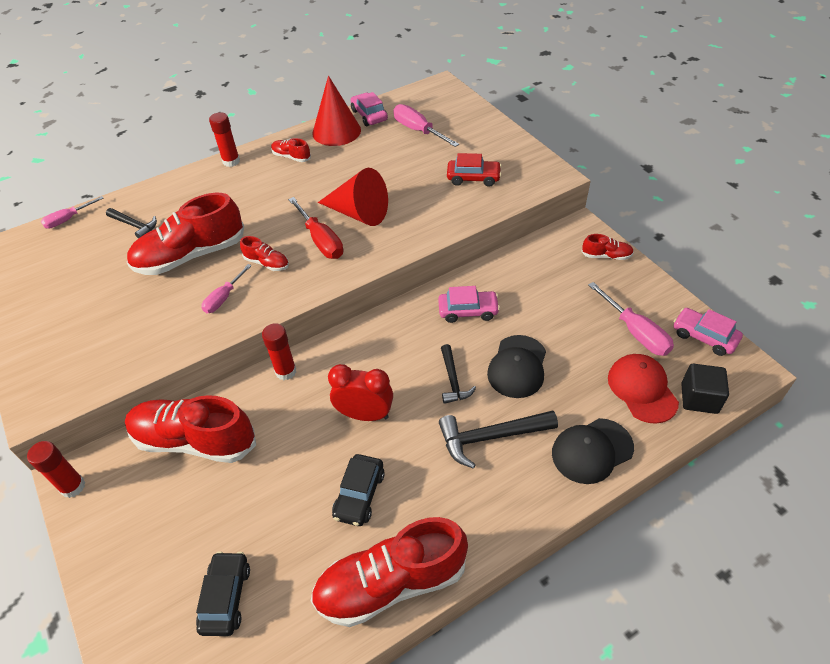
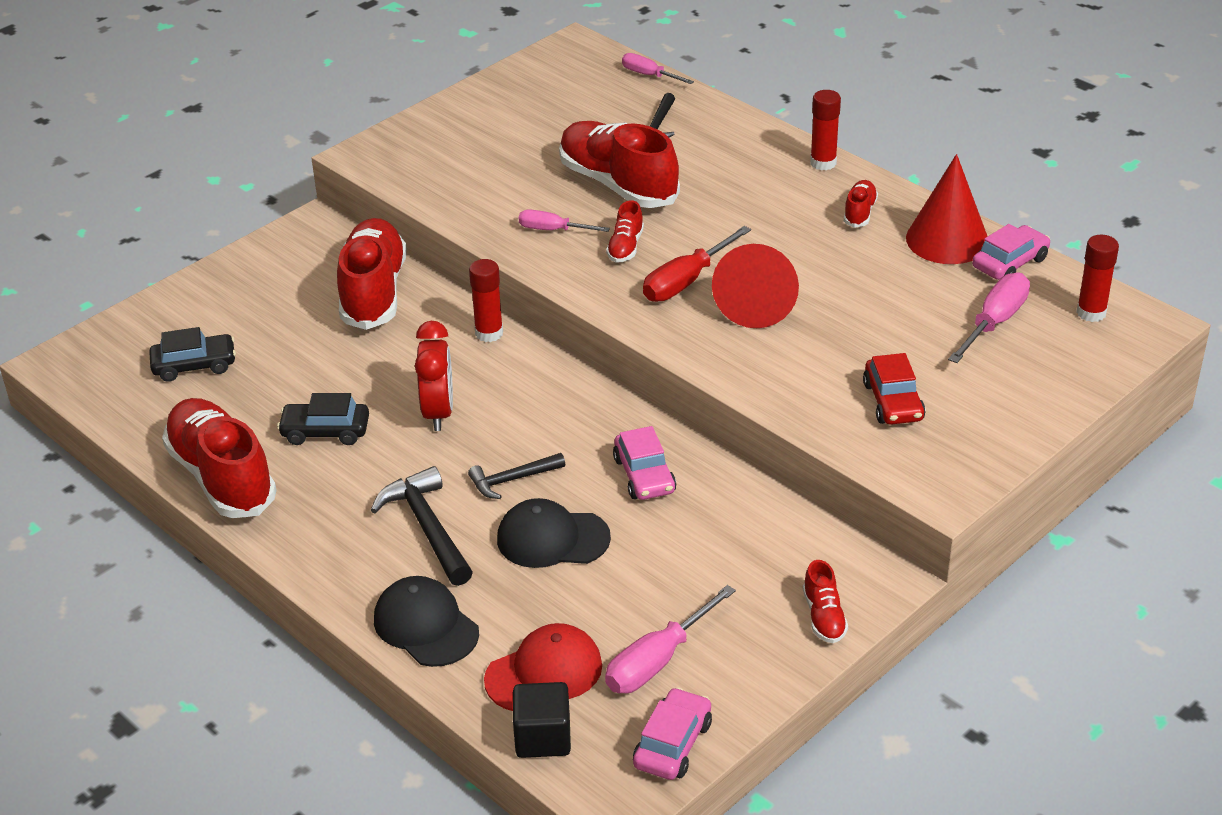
camera: 75 degrees right, 10 degrees down
red glue stick [27,441,85,498] -> red glue stick moved to [1076,235,1119,322]

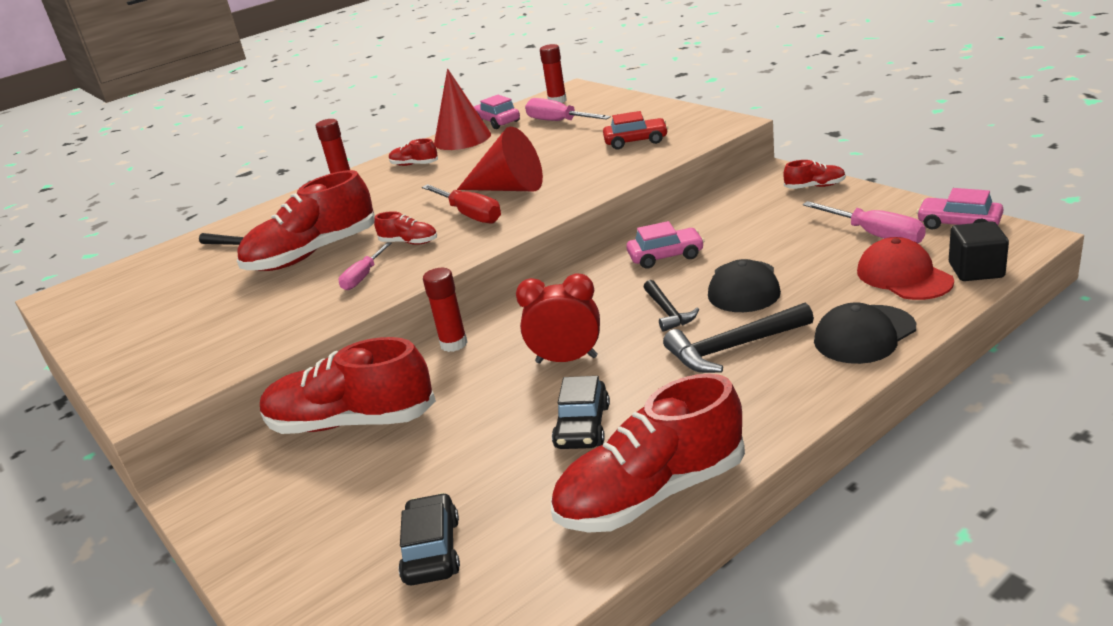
camera: 80 degrees left, 10 degrees down
pink screwdriver [622,53,694,84] -> none

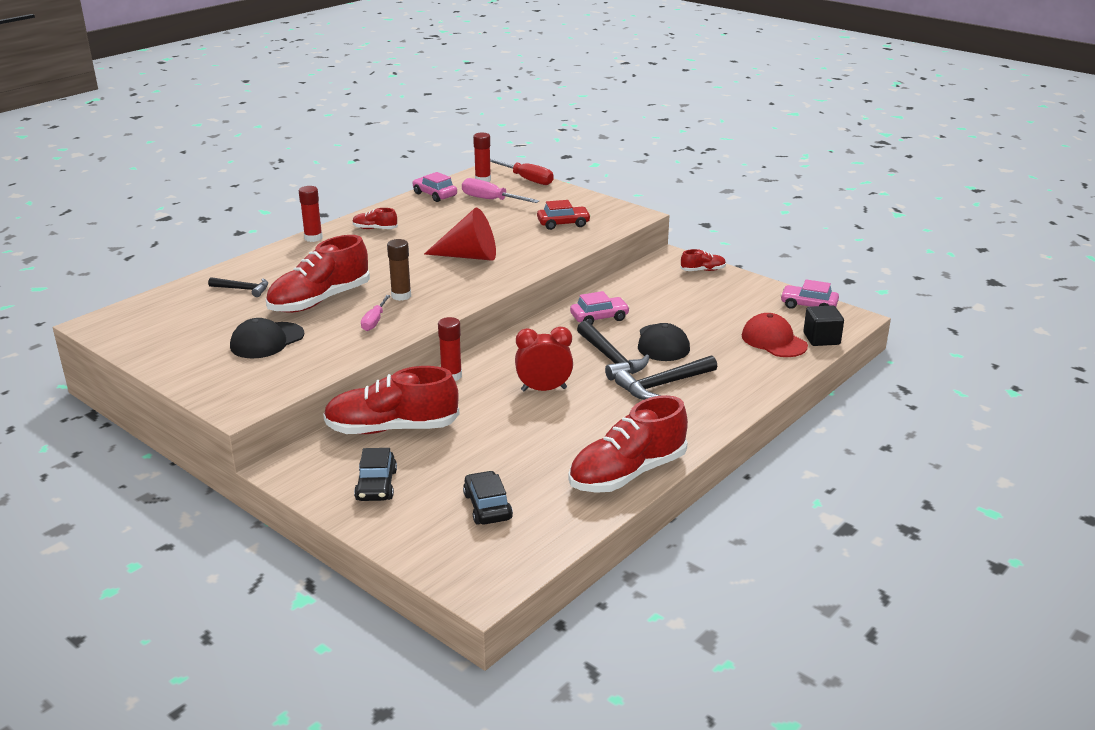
camera: 15 degrees left, 0 degrees up
red shoe [374,211,437,245] -> brown glue stick [387,239,411,301]
red screwdriver [422,184,501,223] -> red screwdriver moved to [490,159,554,185]
red cone [434,69,491,150] -> none
black car [552,376,610,449] -> black car moved to [354,448,397,501]
black hammer [644,280,699,332] -> black hammer [577,321,649,381], size x1.60
pink screwdriver [803,201,926,243] -> none
black cap [814,302,916,364] -> black cap moved to [230,318,304,358]

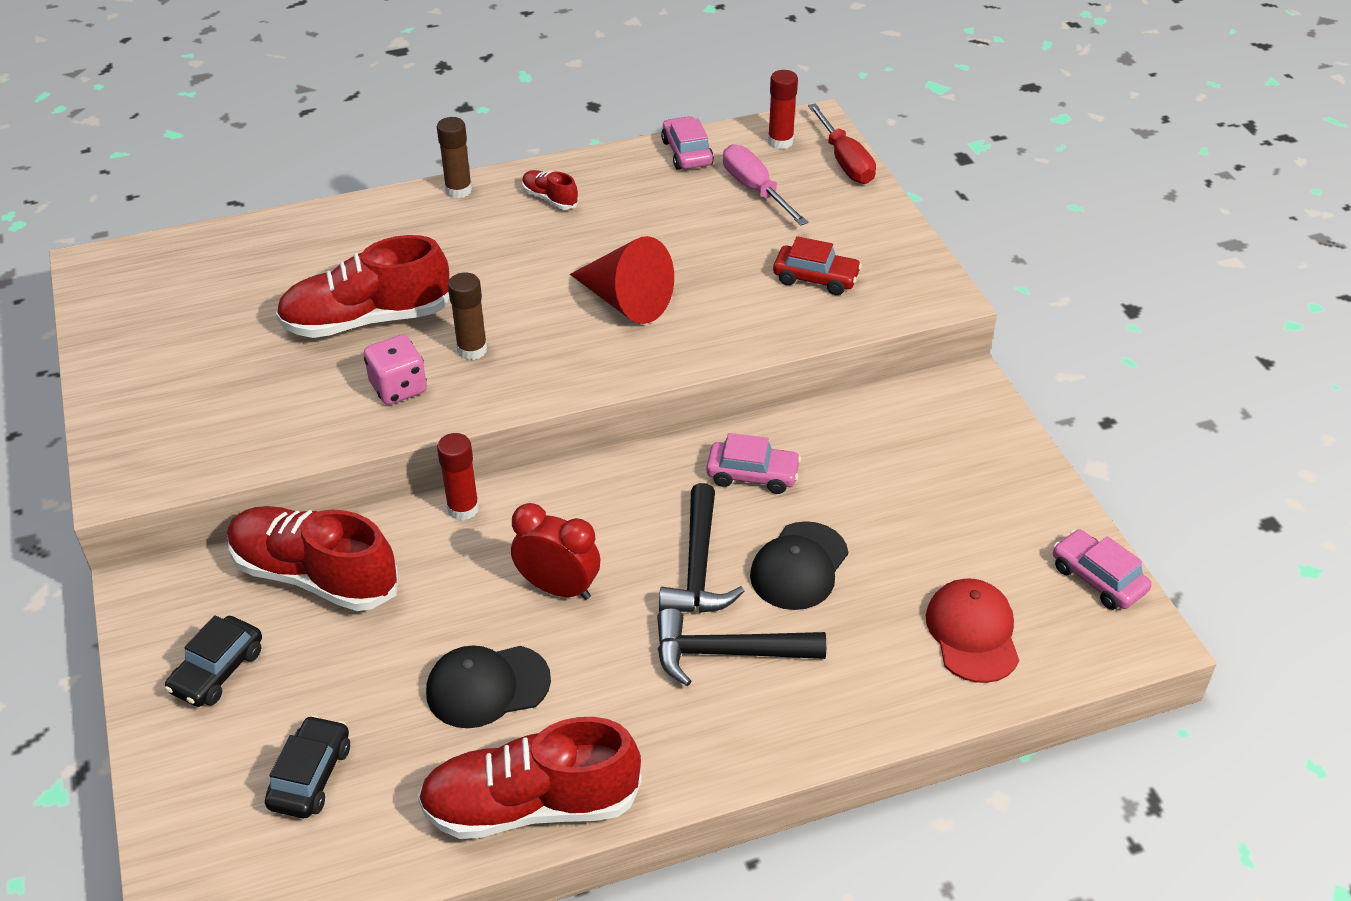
camera: 30 degrees right, 15 degrees up
black hammer [208,277,268,297] -> none
black cap [230,318,304,358] -> black cap moved to [426,645,551,728]
red glue stick [299,186,323,242] -> brown glue stick [437,117,472,198]
pink screwdriver [361,295,391,331] -> pink dice [364,335,427,405]
red shoe [680,249,726,271] -> none
black cube [803,305,844,346] -> none

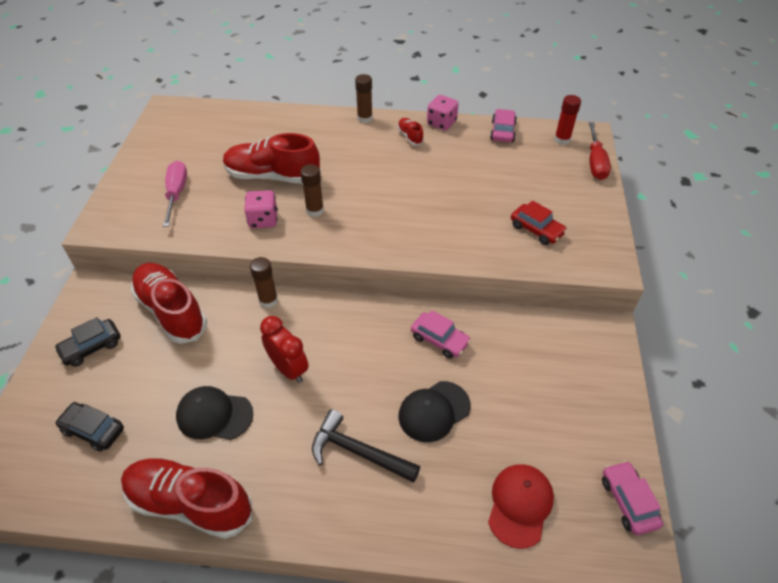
camera: 25 degrees right, 5 degrees up
black car [265,715,350,818] -> black car turned 105 degrees counterclockwise [55,402,124,452]
red glue stick [437,433,479,521] -> brown glue stick [250,257,278,308]
red cone [570,236,674,324] -> none
black hammer [659,483,745,613] -> none
pink screwdriver [723,144,808,226] -> pink screwdriver moved to [163,161,187,227]
none -> pink dice [427,95,459,130]

